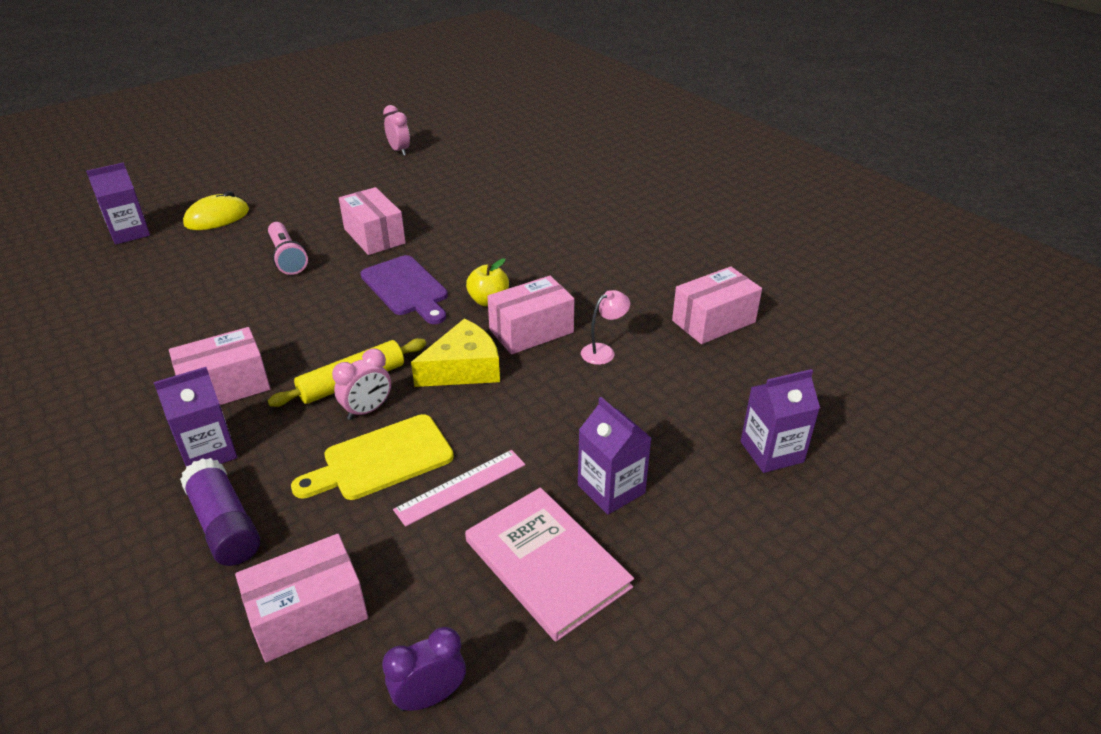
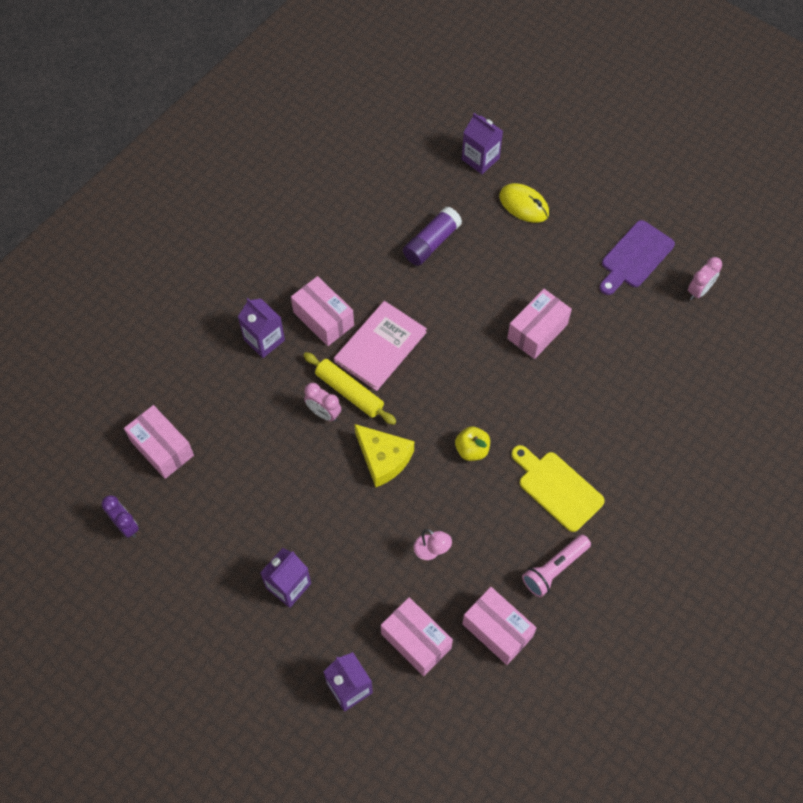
camera: 75 degrees right, 25 degrees up
purple glue stick [180,458,260,566] -> purple glue stick moved to [403,207,462,266]
pink flashlight [268,222,308,275] -> pink flashlight moved to [522,534,591,597]
yellow cutting board [291,414,454,500] -> yellow cutting board moved to [511,445,605,532]
purple cutting board [360,255,448,324] -> purple cutting board moved to [599,220,675,295]
pink ruler [393,450,525,527] -> none
pink book [465,488,634,642] -> pink book moved to [334,301,427,391]
pink box [487,276,575,355] -> pink box moved to [381,597,453,676]

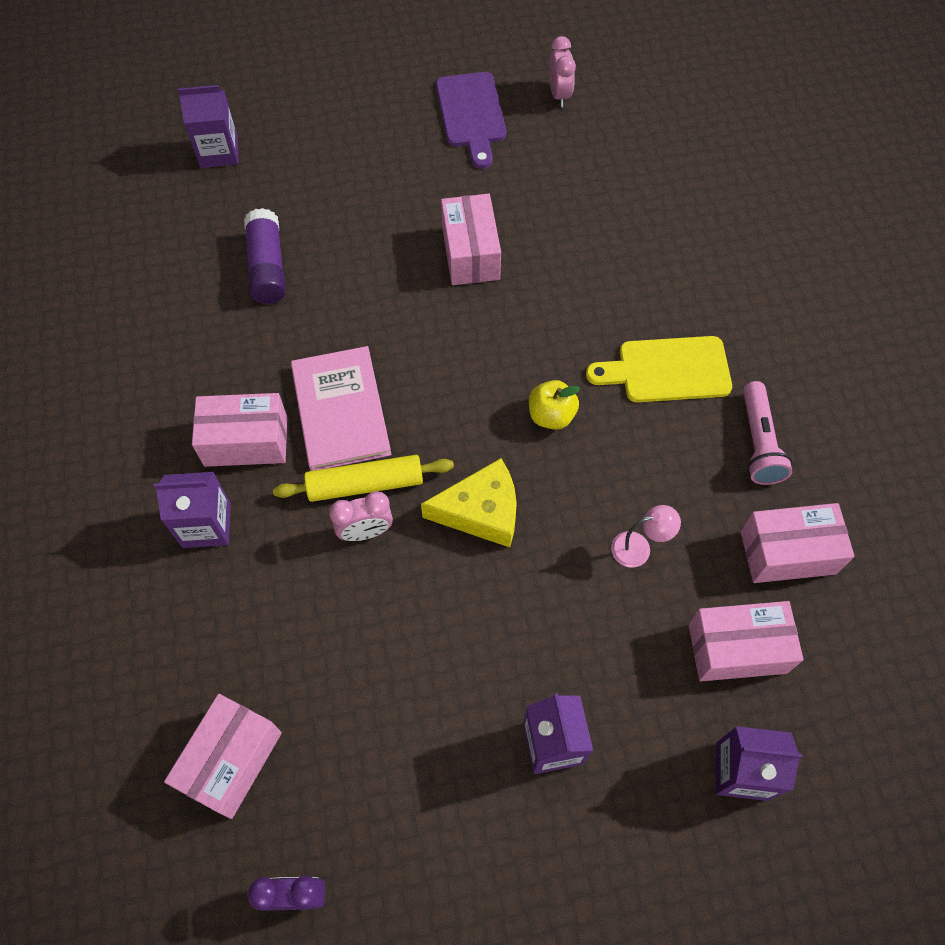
camera: 50 degrees left, 0 degrees up
pink box [124,405,194,479] -> pink box turned 60 degrees counterclockwise [164,694,282,819]
yellow mouse [499,183,549,223] -> none

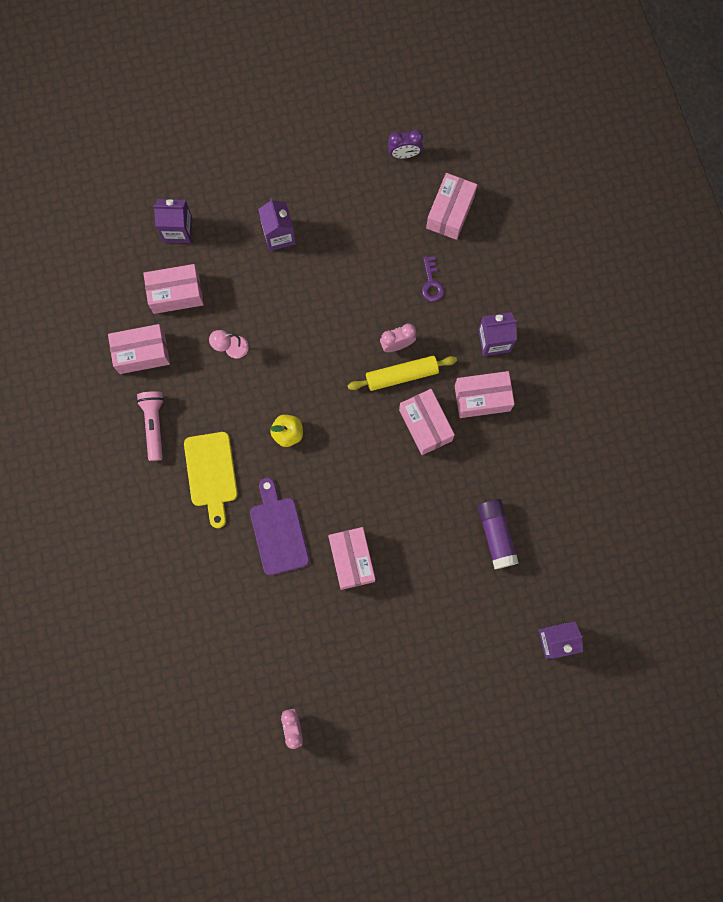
camera: 175 degrees right, 15 degrees up
pink book [291,346,391,471] -> pink box [399,389,455,455]
yellow cheese [421,458,517,547] -> none
purple cutting board [436,72,506,169] -> purple cutting board moved to [250,478,309,575]
yellow cutting board [586,336,732,402] -> yellow cutting board turned 90 degrees clockwise [184,432,238,528]
none -> purple key [422,256,444,301]

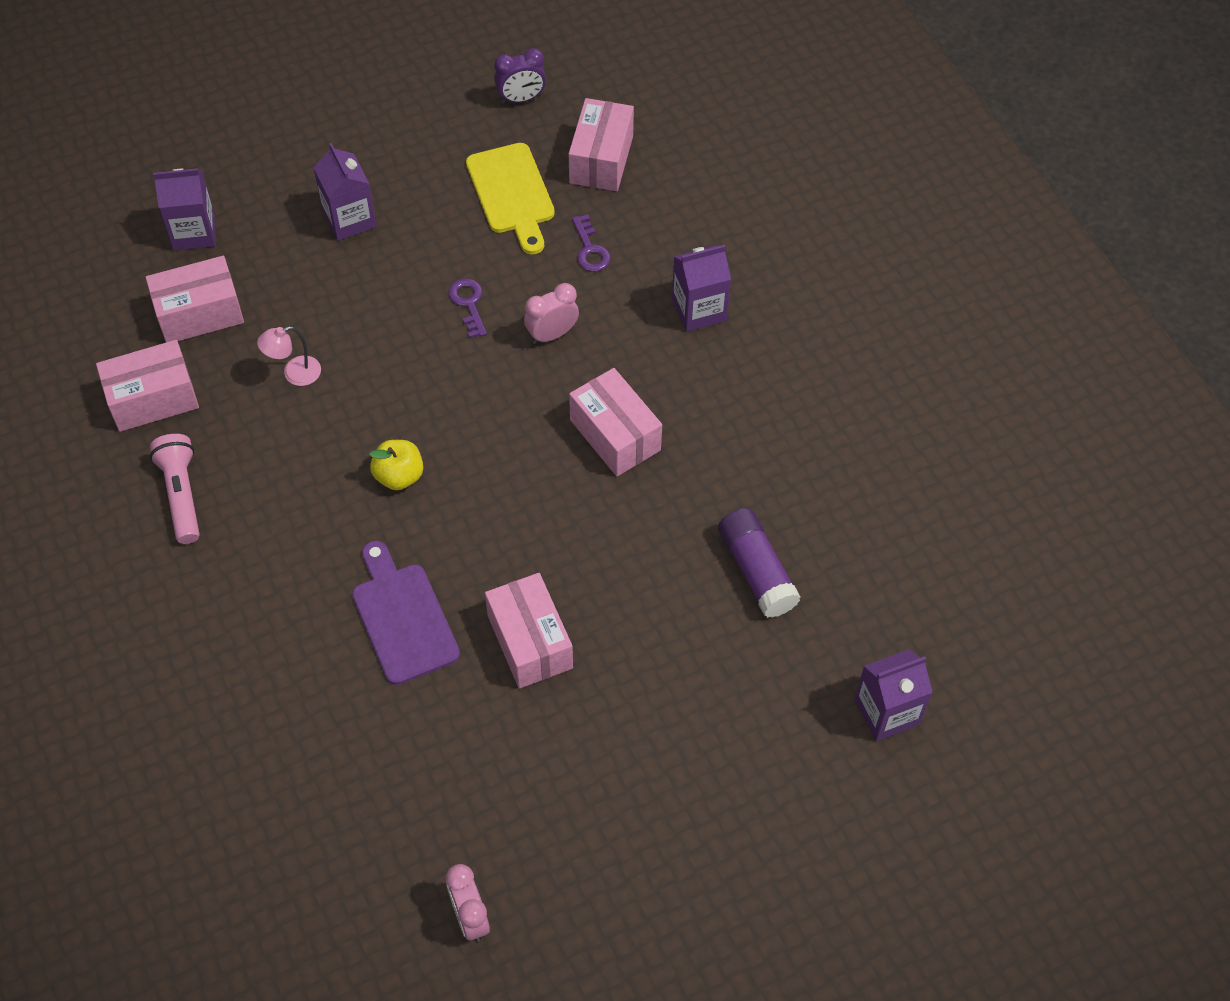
camera: 10 degrees left, 20 degrees down
yellow cutting board [184,432,238,528] -> yellow cutting board moved to [466,143,555,255]
yellow rolling pin [347,356,457,391] -> none
pink box [455,371,515,418] -> none
none -> purple key [448,278,487,338]

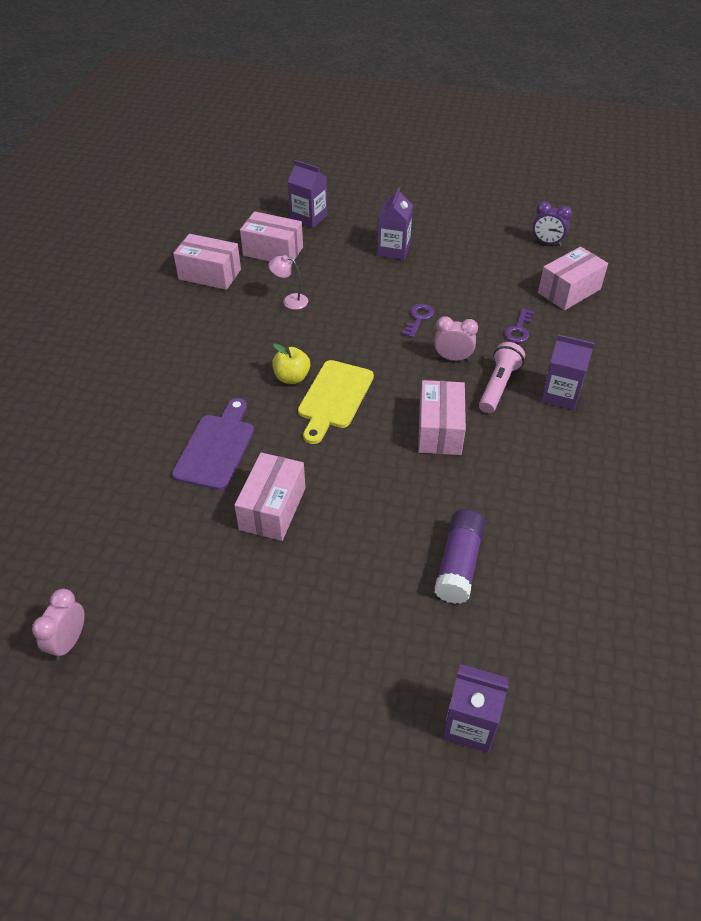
camera: 40 degrees right, 10 degrees down
pink flashlight [150,434,200,544] -> pink flashlight moved to [479,342,525,413]
yellow cutting board [466,143,555,255] -> yellow cutting board moved to [298,360,374,444]

